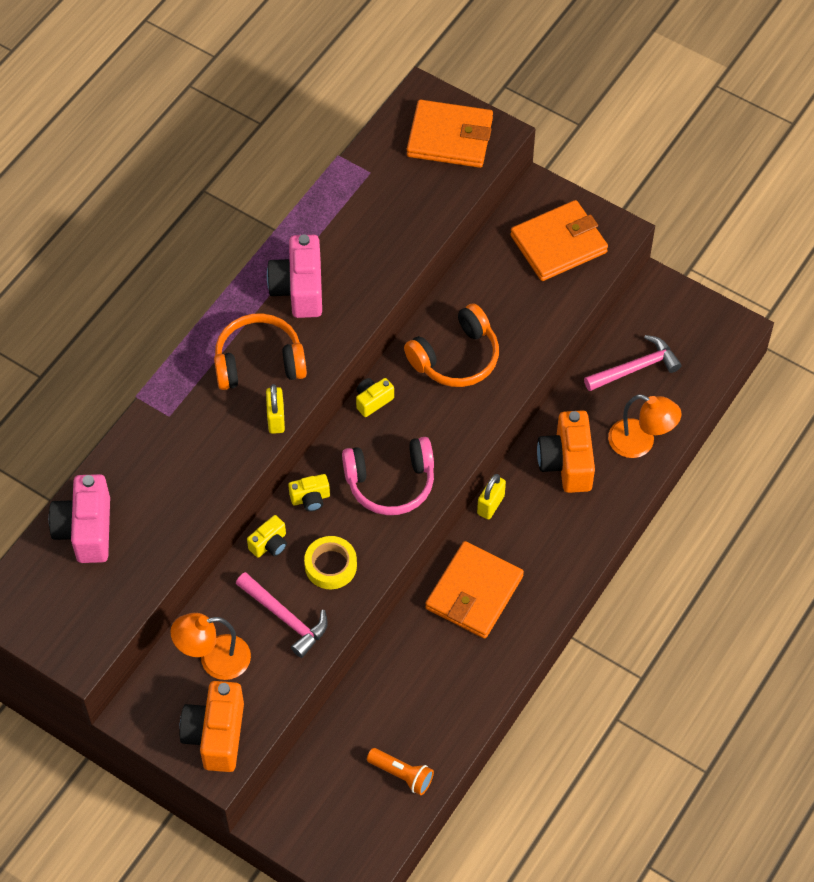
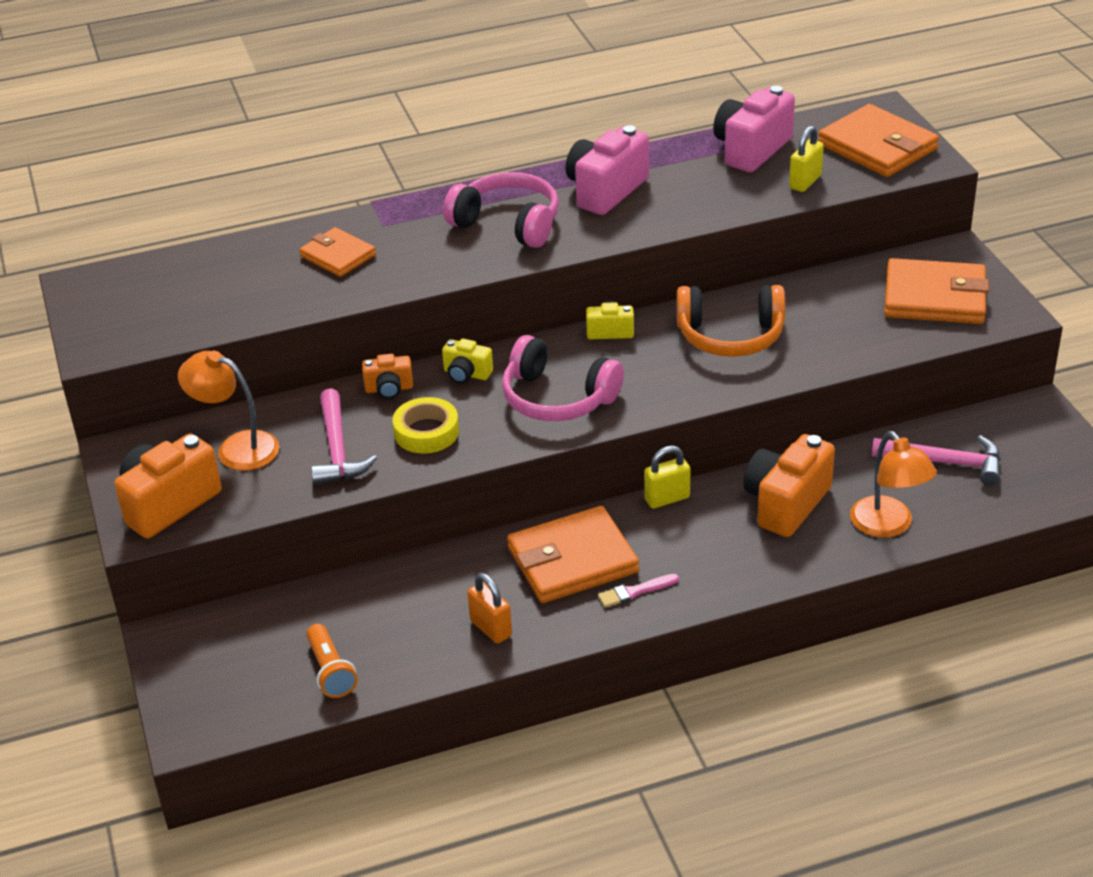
camera: 40 degrees right, 20 degrees down
pink camera [49,474,110,563] -> pink camera moved to [713,86,795,172]
orange headphones [214,313,307,390] -> pink headphones [443,172,559,248]
yellow camera [247,515,287,558] -> orange camera [362,354,413,399]
yellow padlock [266,384,285,434] -> yellow padlock moved to [789,126,824,192]
none -> orange wallet [299,227,376,277]
none -> orange padlock [467,573,512,644]
none -> pink brush [598,574,679,608]

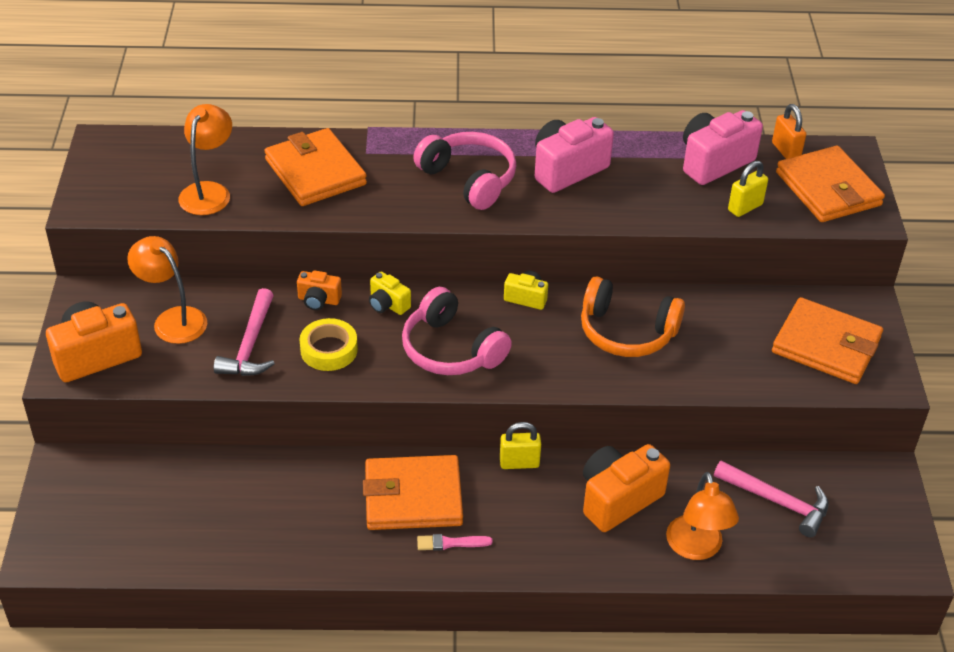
camera: 15 degrees right, 5 degrees up
orange wallet [299,227,376,277] -> orange wallet [264,128,367,206], size x1.65
orange flashlight [306,624,358,698] -> none
orange padlock [467,573,512,644] -> orange padlock moved to [772,104,806,159]
none -> orange lamp [178,104,232,215]

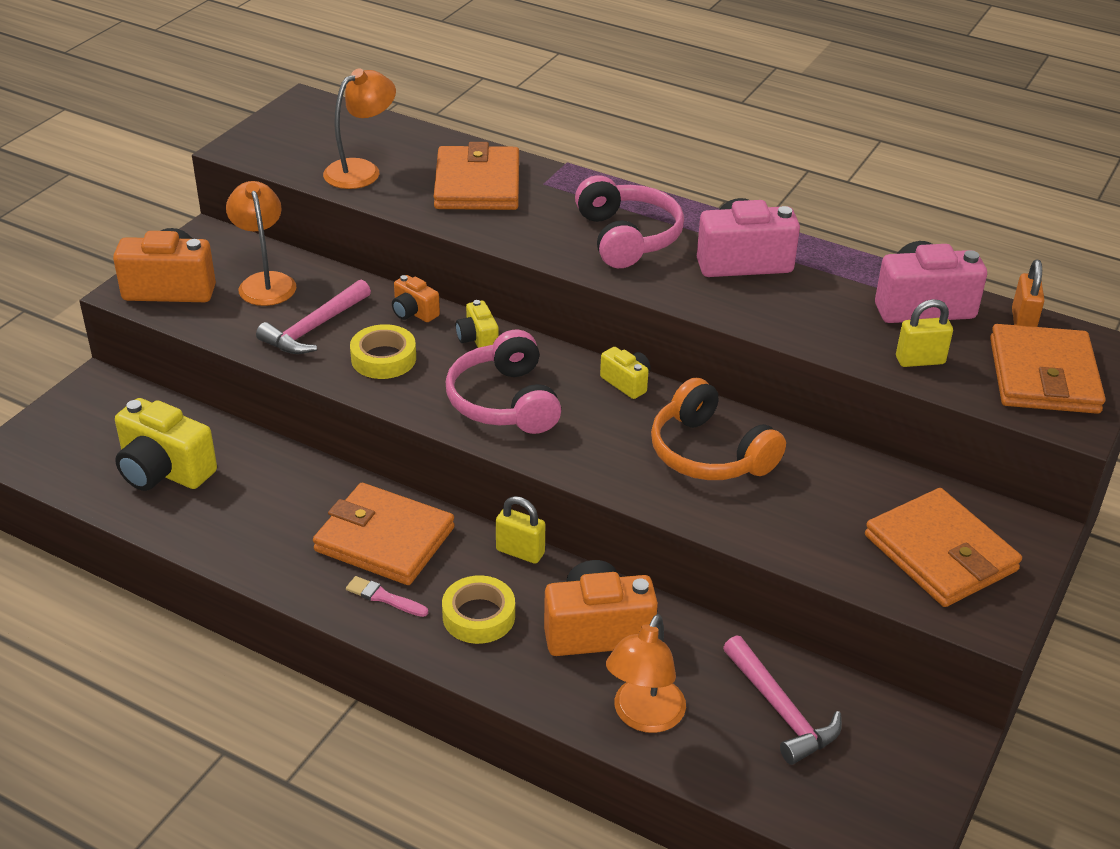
camera: 30 degrees right, 5 degrees down
none -> yellow camera [115,398,217,491]
none -> yellow tape [442,575,515,644]

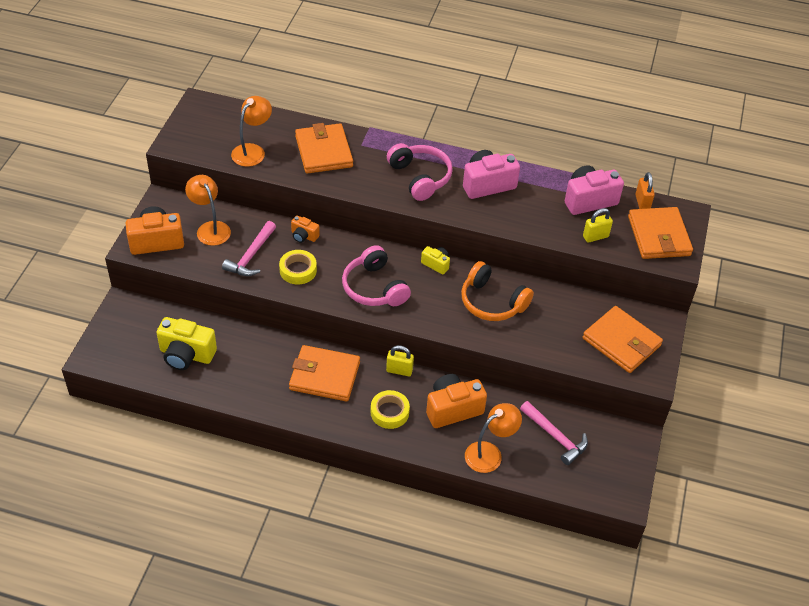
camera: 15 degrees left, 10 degrees up
pink brush [346,576,428,617] -> none
yellow camera [456,300,499,348] -> none
orange lamp [606,614,686,733] -> orange lamp turned 135 degrees counterclockwise [465,403,522,473]

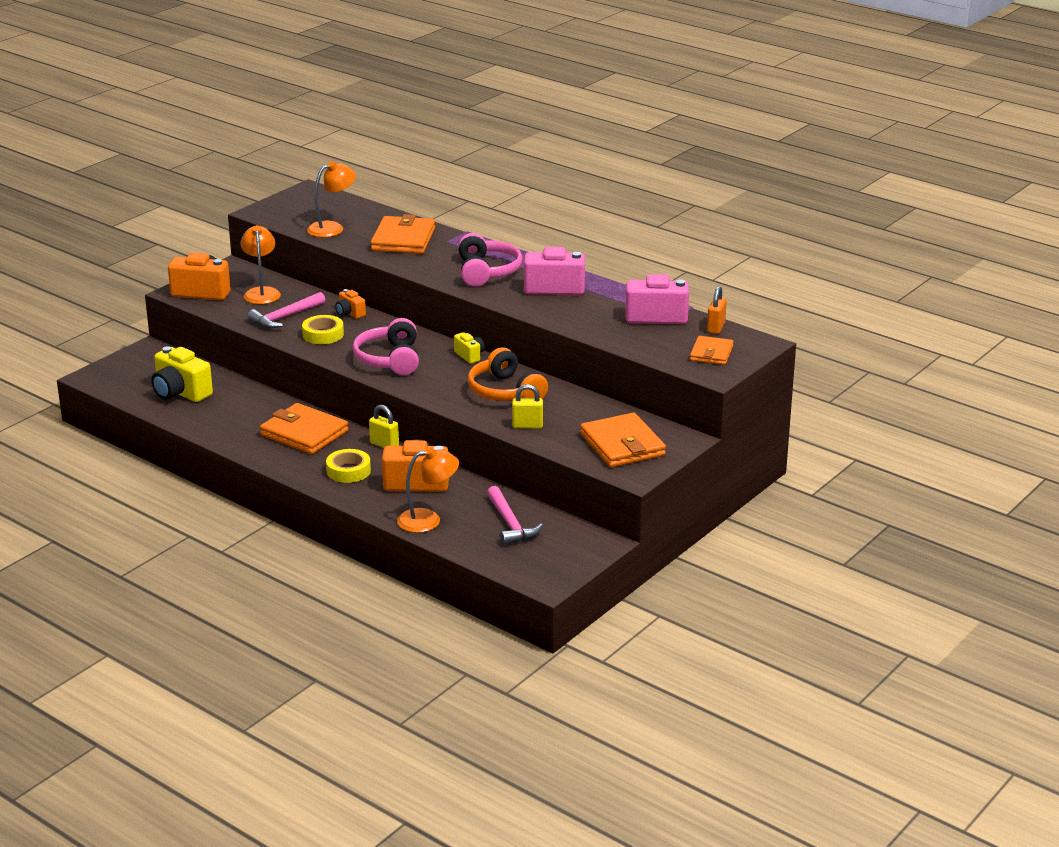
camera: 25 degrees right, 20 degrees down
yellow padlock [583,208,613,243] -> yellow padlock moved to [512,384,543,429]
orange wallet [628,207,693,259] -> orange wallet [690,336,734,365], size x0.60

